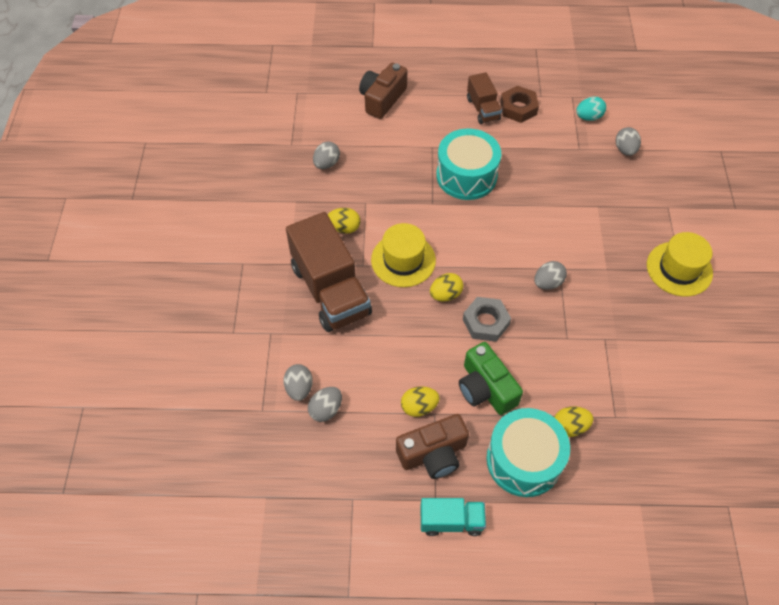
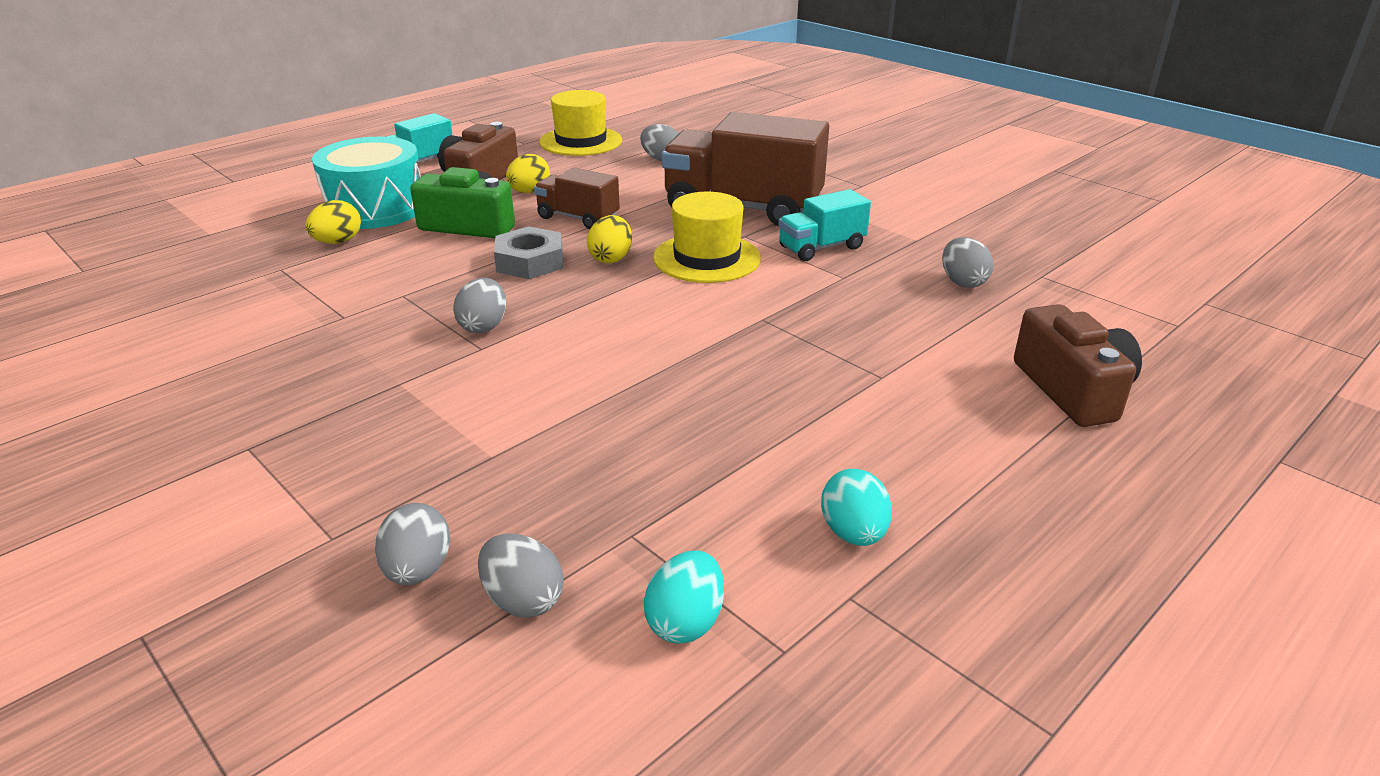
camera: 135 degrees right, 25 degrees down
grey egg [308,387,342,422] -> grey egg moved to [375,503,450,585]
yellow egg [328,208,360,234] -> turquoise truck [778,189,871,261]
turquoise drum [437,129,501,200] -> none
brown truck [467,72,502,124] -> brown truck moved to [534,167,620,229]
brown nut [500,86,539,123] -> turquoise egg [821,469,892,546]
yellow hat [647,232,713,297] -> yellow hat moved to [539,90,622,156]

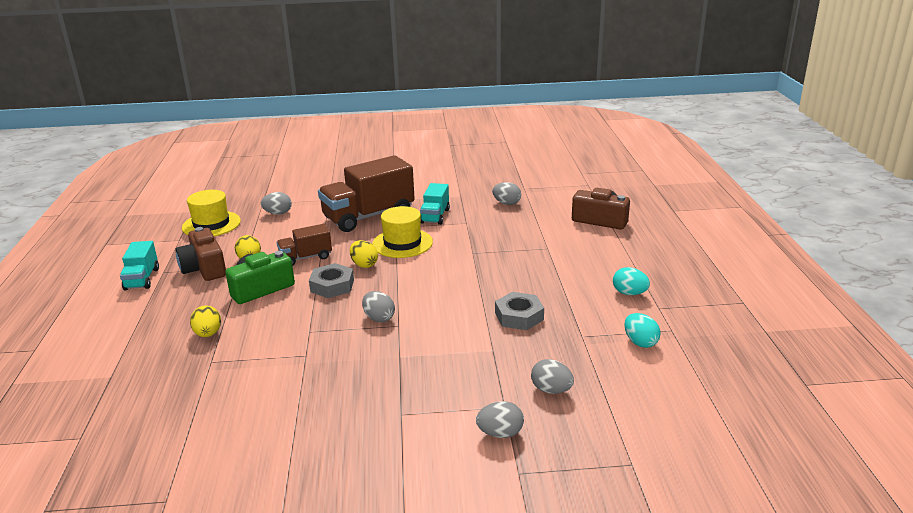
camera: 50 degrees left, 5 degrees down
turquoise drum [312,137,421,229] -> none
grey egg [478,534,564,618] -> grey egg moved to [476,401,524,438]
none -> grey nut [495,292,544,330]

